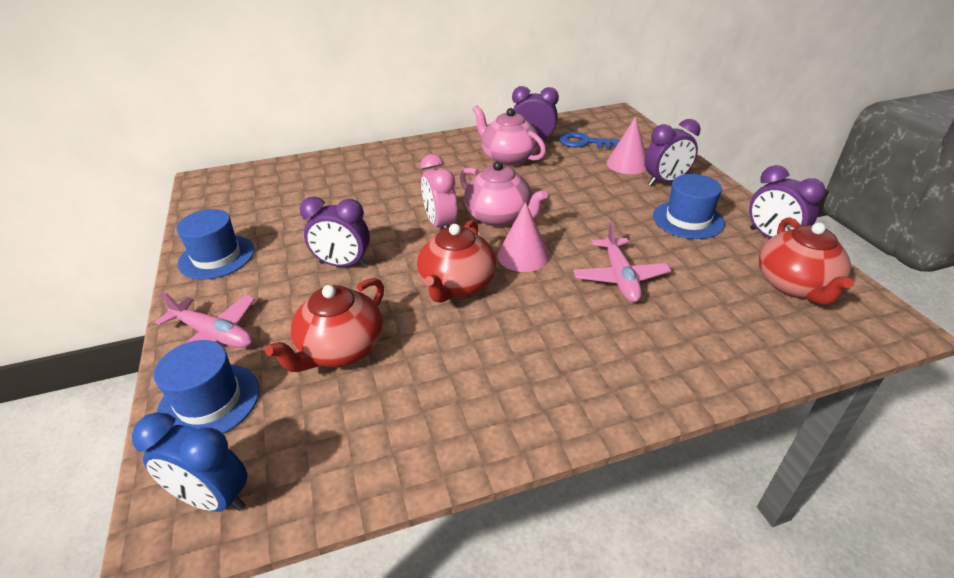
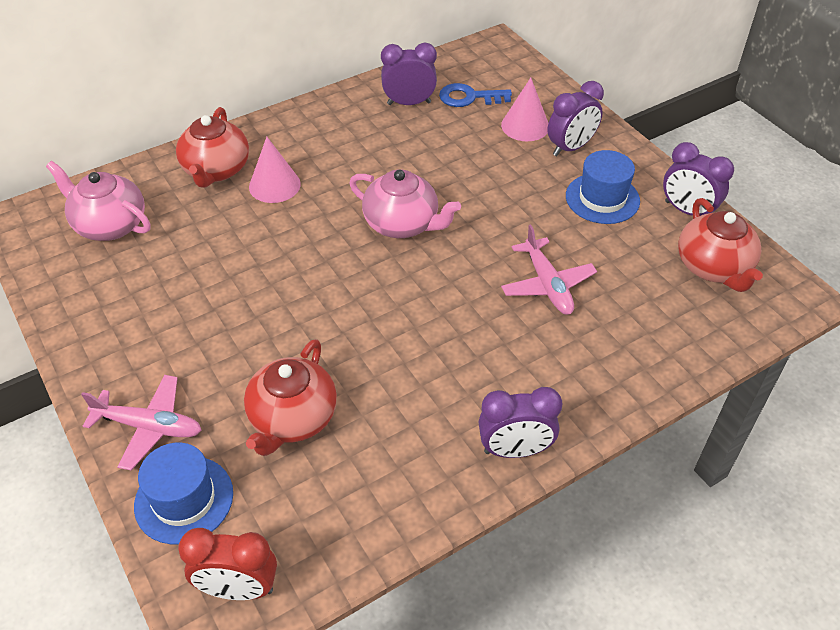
camera: 15 degrees left, 10 degrees up
blue clock [132,412,248,512] -> red clock [178,528,277,600]
blue hat [176,209,254,280] -> none
purple clock [300,197,370,267] -> purple clock moved to [479,387,562,458]
red teapot [417,220,497,303] -> red teapot moved to [176,107,249,188]
pink clock [420,154,458,229] -> none
pink teapot [472,105,546,166] -> pink teapot moved to [46,161,150,241]
pink cone [497,202,550,272] -> pink cone moved to [249,137,301,203]

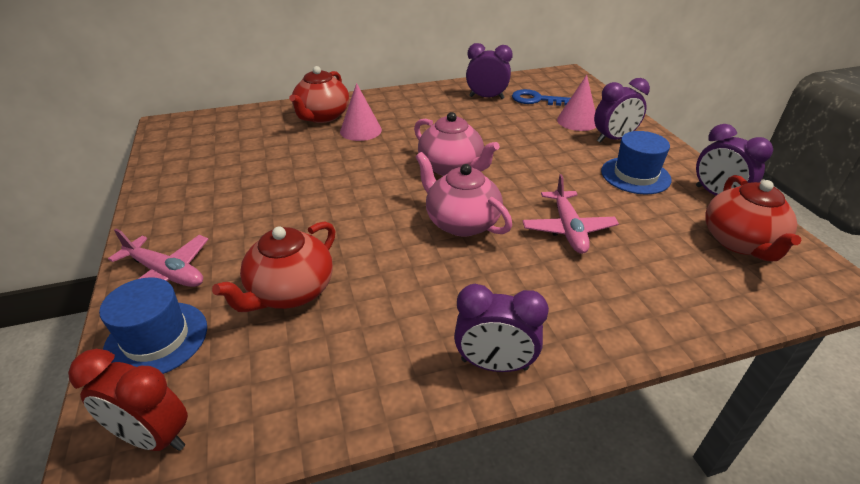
camera: 15 degrees right, 10 degrees down
pink teapot [46,161,150,241] -> pink teapot moved to [416,152,512,236]

